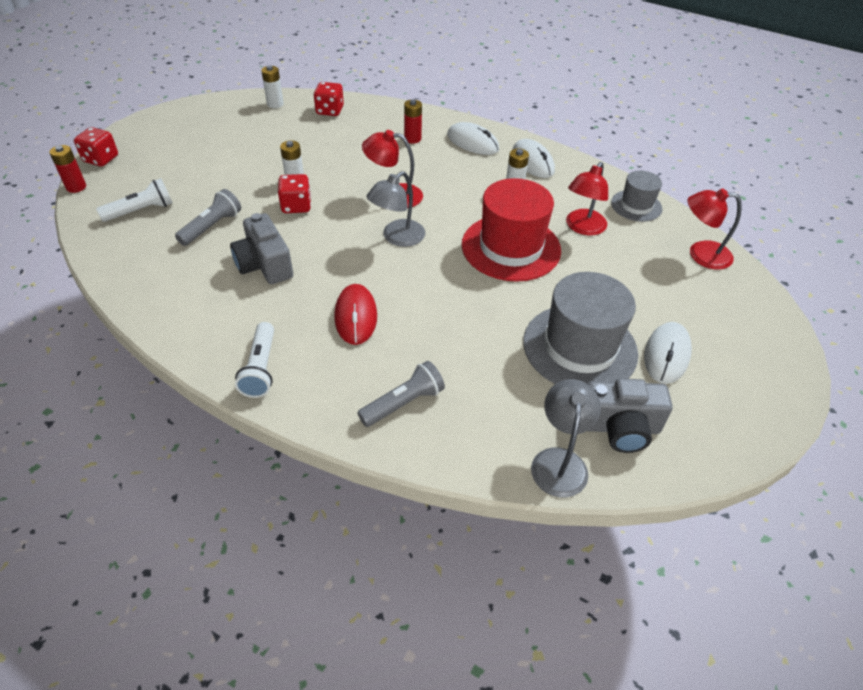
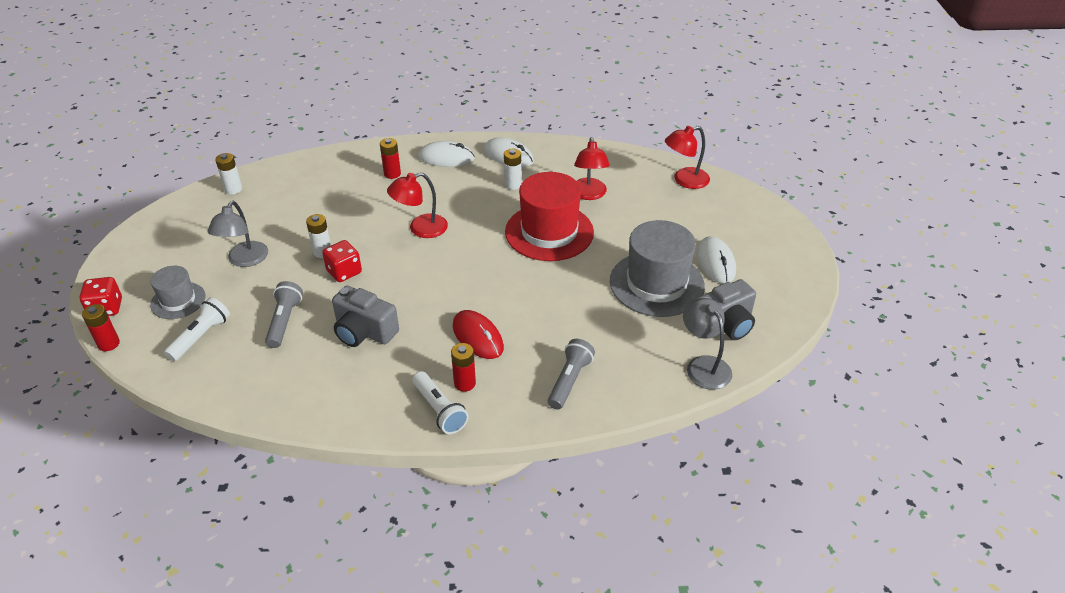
camera: 30 degrees left, 5 degrees down
red dice [314,82,344,116] -> none
grey lamp [367,171,425,247] -> grey lamp moved to [208,201,268,267]
grey hat [611,171,663,222] -> grey hat moved to [150,266,206,319]
none -> red battery [451,343,476,392]

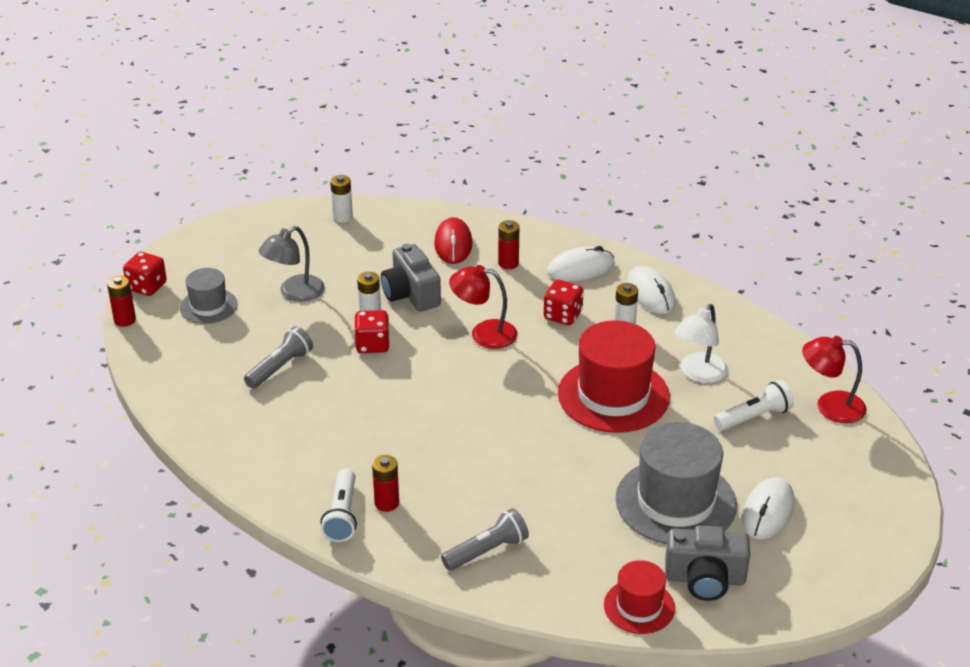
camera: 35 degrees right, 5 degrees down
white flashlight [164,297,230,362] -> white flashlight moved to [714,380,794,431]
grey camera [332,286,399,347] -> grey camera moved to [381,244,441,311]
white mouse [418,141,475,167] -> white mouse turned 60 degrees counterclockwise [547,246,615,281]
red mouse [453,310,504,359] -> red mouse moved to [434,217,473,264]
red lamp [574,137,610,200] -> white lamp [675,304,728,383]
grey lamp [683,298,732,390] -> red hat [604,560,675,634]
none -> red dice [544,280,584,325]

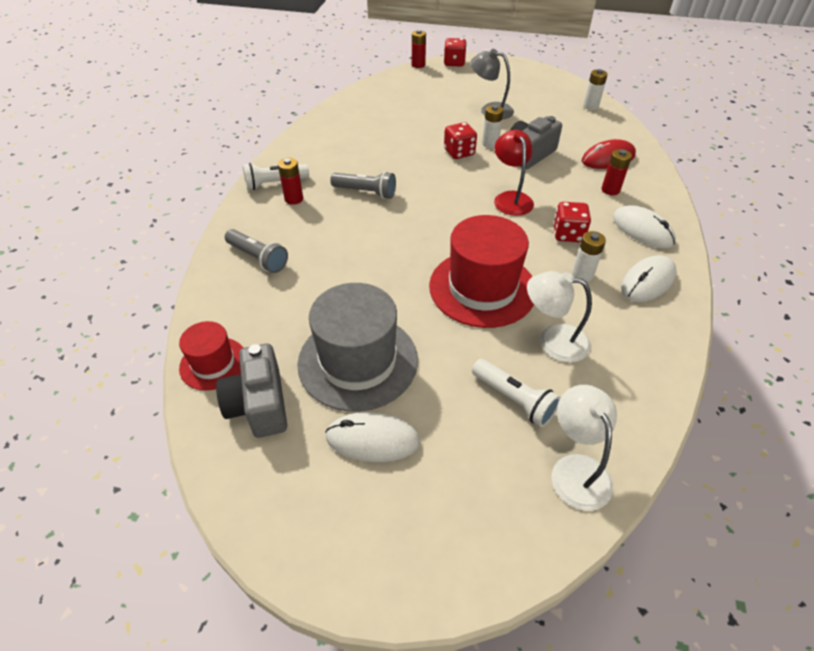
camera: 70 degrees right, 10 degrees up
grey hat [180,268,238,324] -> none
grey flashlight [244,326,313,388] -> grey flashlight moved to [330,171,396,199]
red lamp [802,336,867,423] -> white lamp [552,385,617,511]

